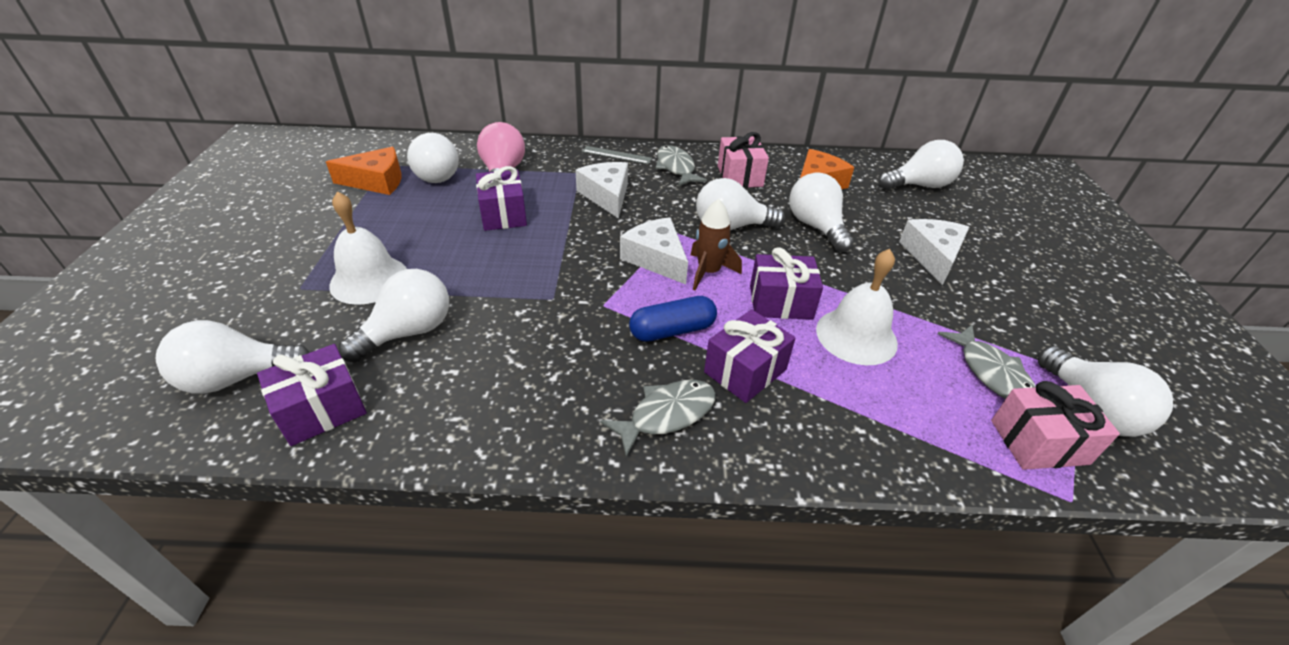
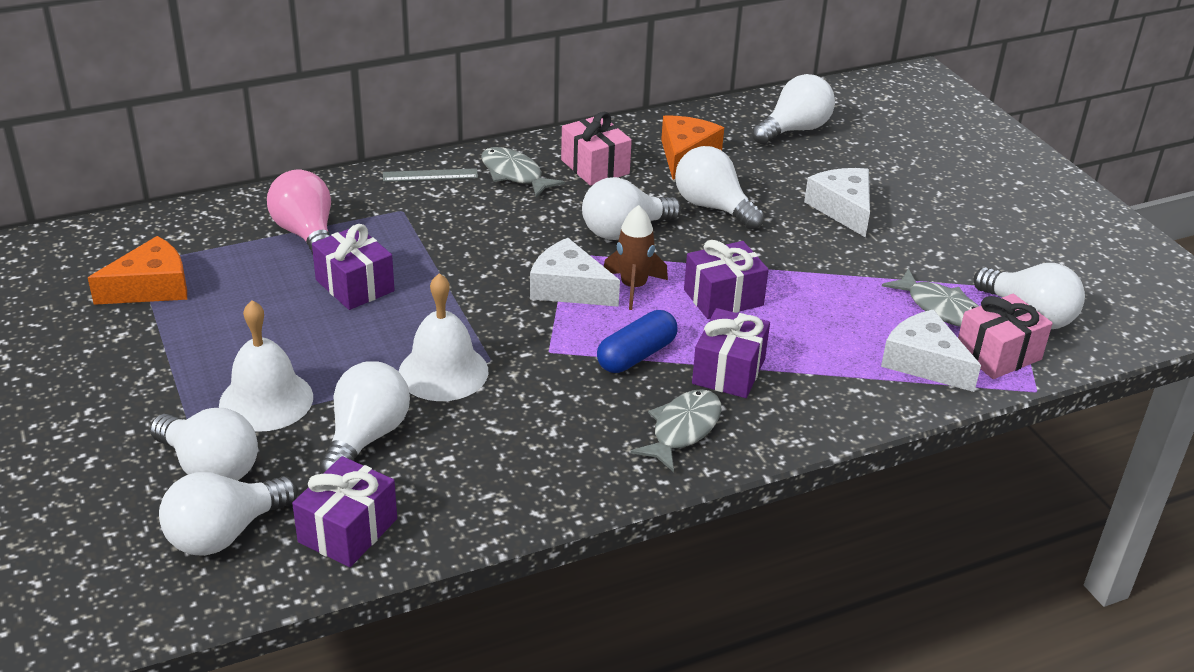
camera: 25 degrees left, 5 degrees down
white light bulb [407,133,459,183] -> white light bulb moved to [150,408,258,481]
white cheese [575,162,628,219] -> white cheese moved to [881,309,981,392]
white bell [816,249,898,365] -> white bell moved to [399,273,488,401]

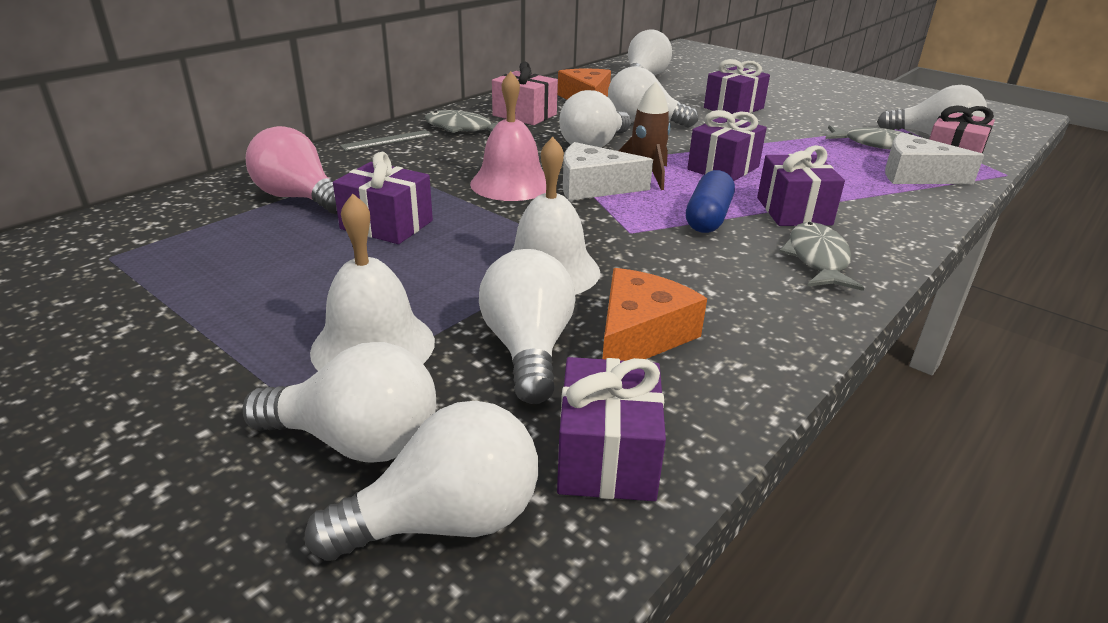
camera: 25 degrees left, 5 degrees down
orange cheese [88,236,187,305] -> orange cheese moved to [603,268,707,361]
white light bulb [159,472,298,556] -> white light bulb turned 135 degrees counterclockwise [305,401,538,561]
white cheese [804,168,870,238] -> purple gift [704,59,770,114]
none -> pink bell [470,71,546,201]

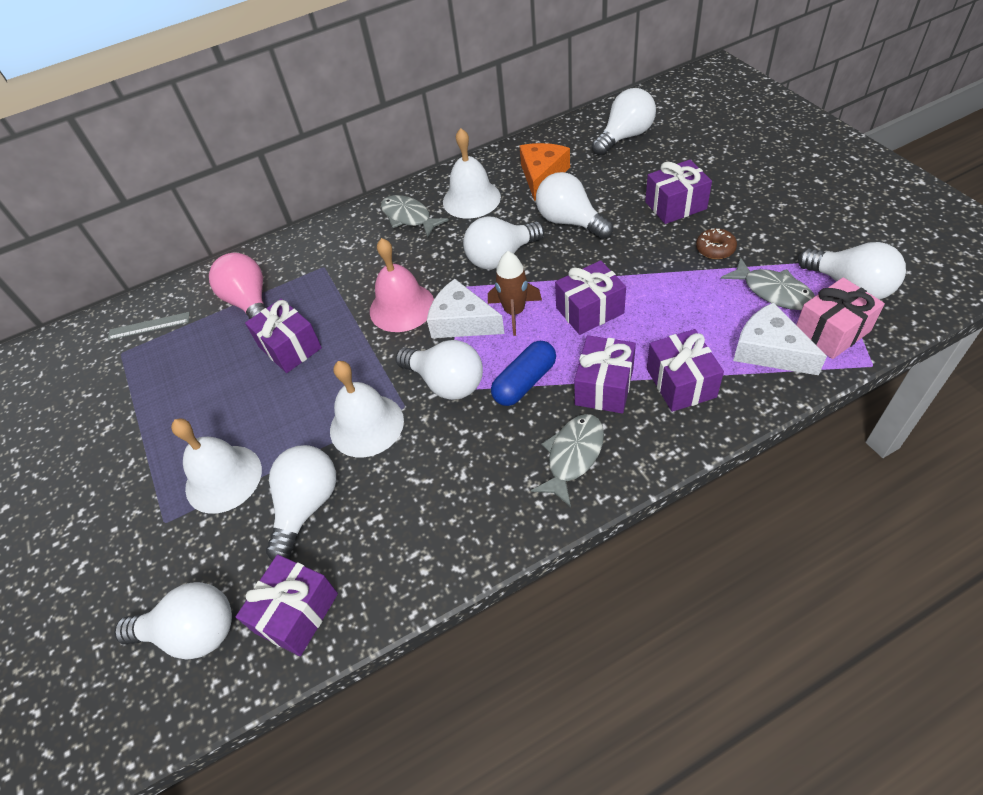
camera: 30 degrees right, 20 degrees up
white light bulb [243,342,436,463] -> white light bulb moved to [395,340,483,400]
grey ruler [340,130,433,151] -> grey ruler moved to [108,312,190,340]
pink gift [492,62,558,125] -> white bell [443,128,501,218]
orange cheese [603,268,707,361] -> none
none -> purple gift [647,329,724,412]
none -> brown donut [696,228,737,259]

